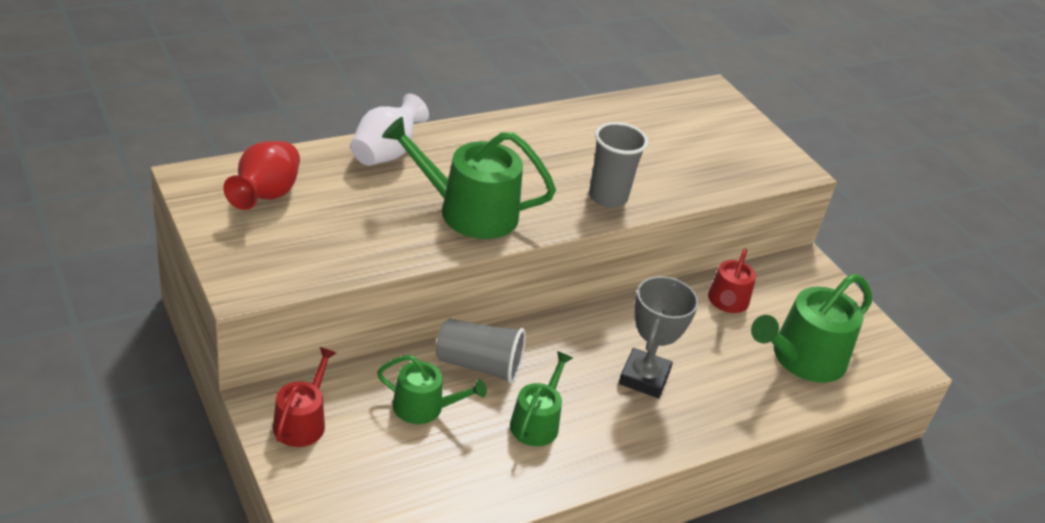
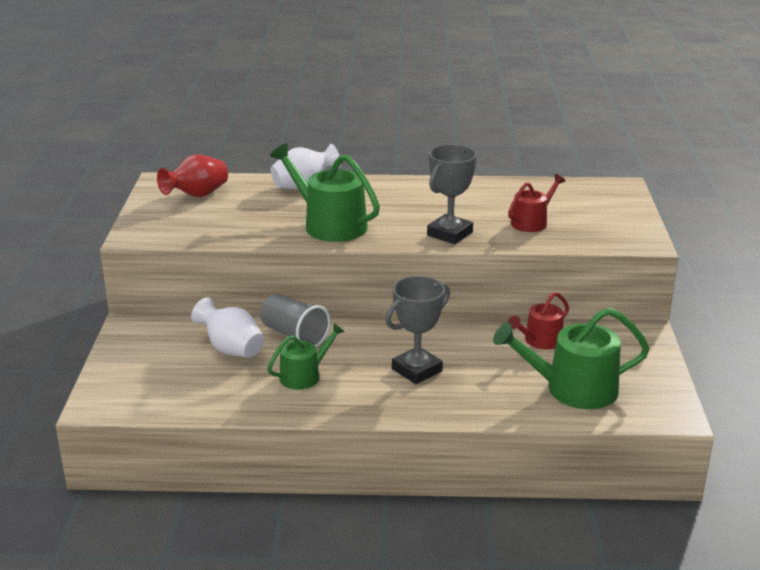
camera: 35 degrees right, 10 degrees down
red watering can [273,347,336,447] -> red watering can moved to [508,174,566,232]
green watering can [377,355,487,424] -> white vase [191,297,264,358]
grey cup [589,122,648,208] -> grey trophy [427,144,477,244]

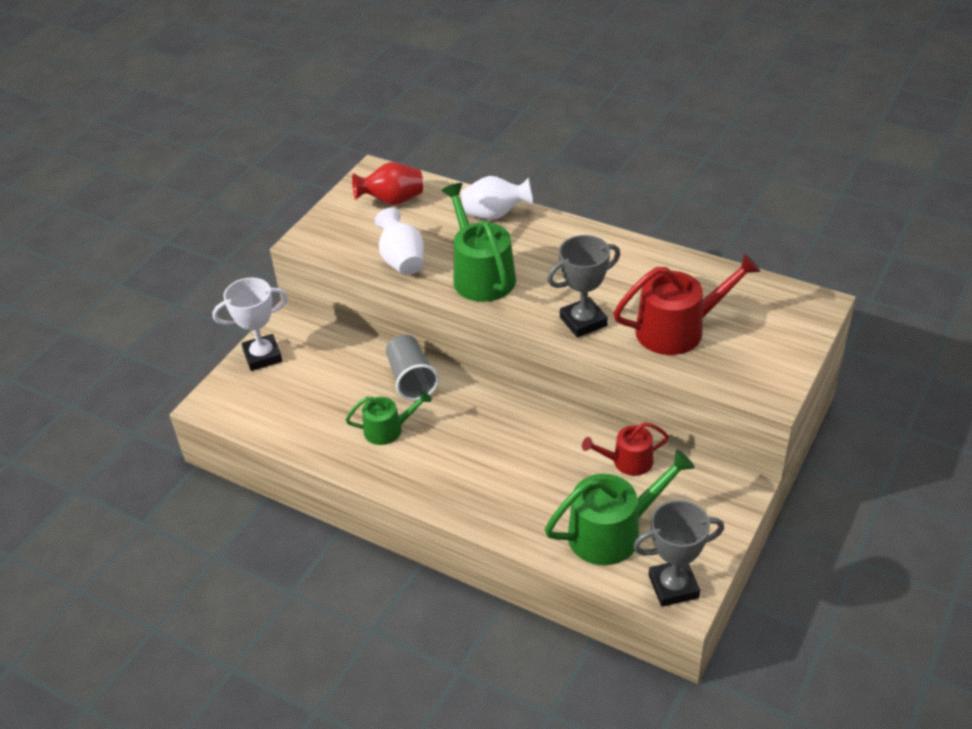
camera: 30 degrees right, 15 degrees up
white vase [191,297,264,358] -> white vase moved to [375,208,424,275]
grey trophy [385,276,450,384] -> grey trophy moved to [633,500,724,607]
green watering can [493,308,650,409] -> green watering can turned 135 degrees clockwise [545,449,695,565]
red watering can [508,174,566,232] -> red watering can [613,253,761,355], size x1.70
none -> white trophy [212,278,288,371]

